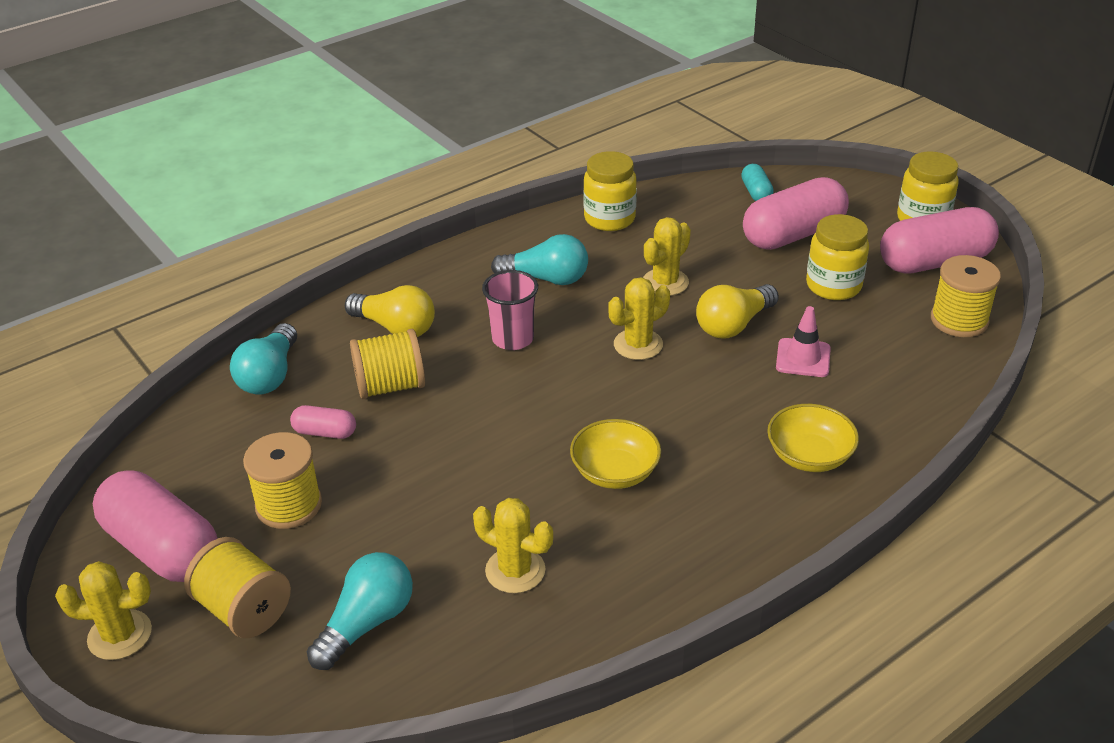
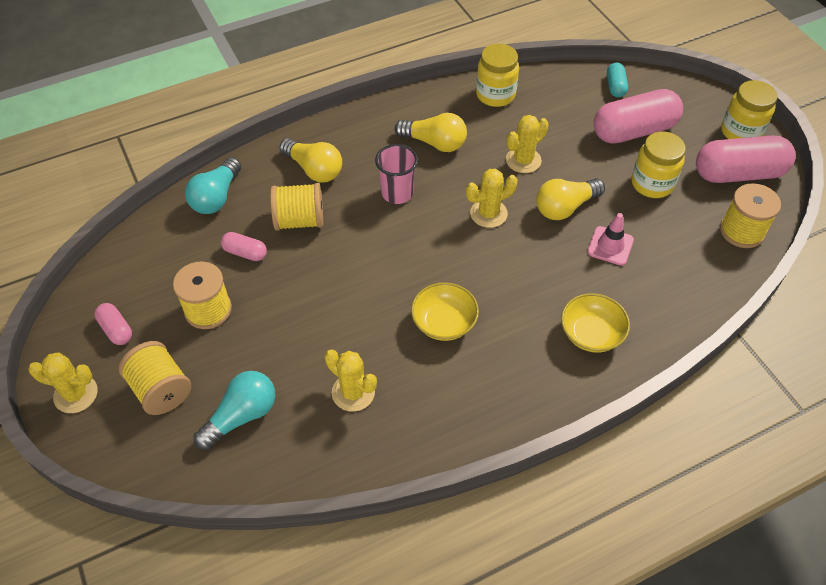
camera: 10 degrees right, 15 degrees up
pink capsule [93,471,218,582] -> pink capsule [94,303,132,345], size x0.47
turquoise light bulb [491,234,588,285] -> yellow light bulb [395,113,467,152]

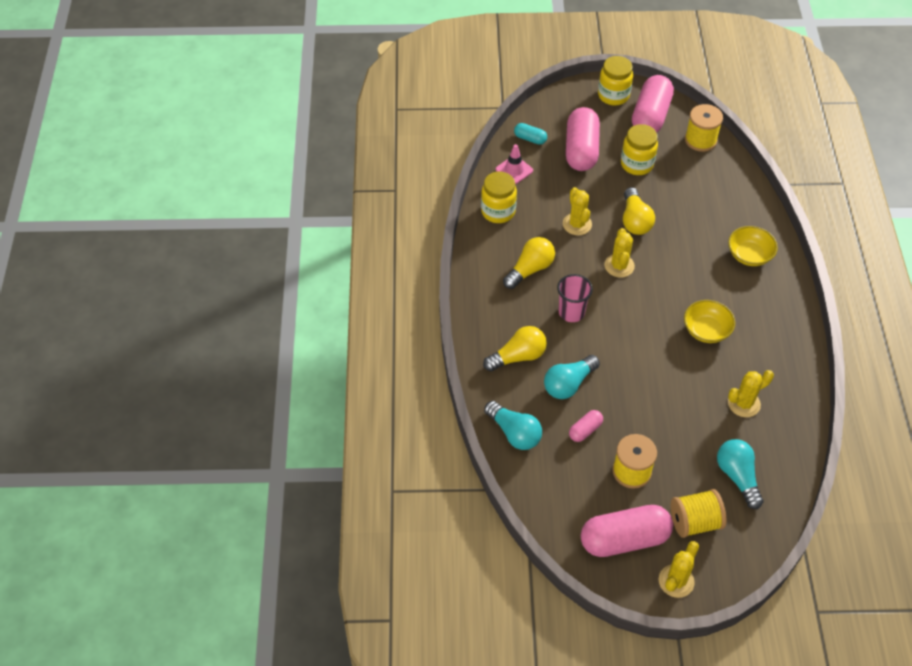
camera: 65 degrees left, 0 degrees up
pink capsule [94,303,132,345] -> pink capsule [581,505,673,557], size x2.13
yellow spool [270,183,323,231] -> turquoise light bulb [544,355,600,399]
pink traffic cone [587,213,634,266] -> pink traffic cone moved to [495,144,533,184]

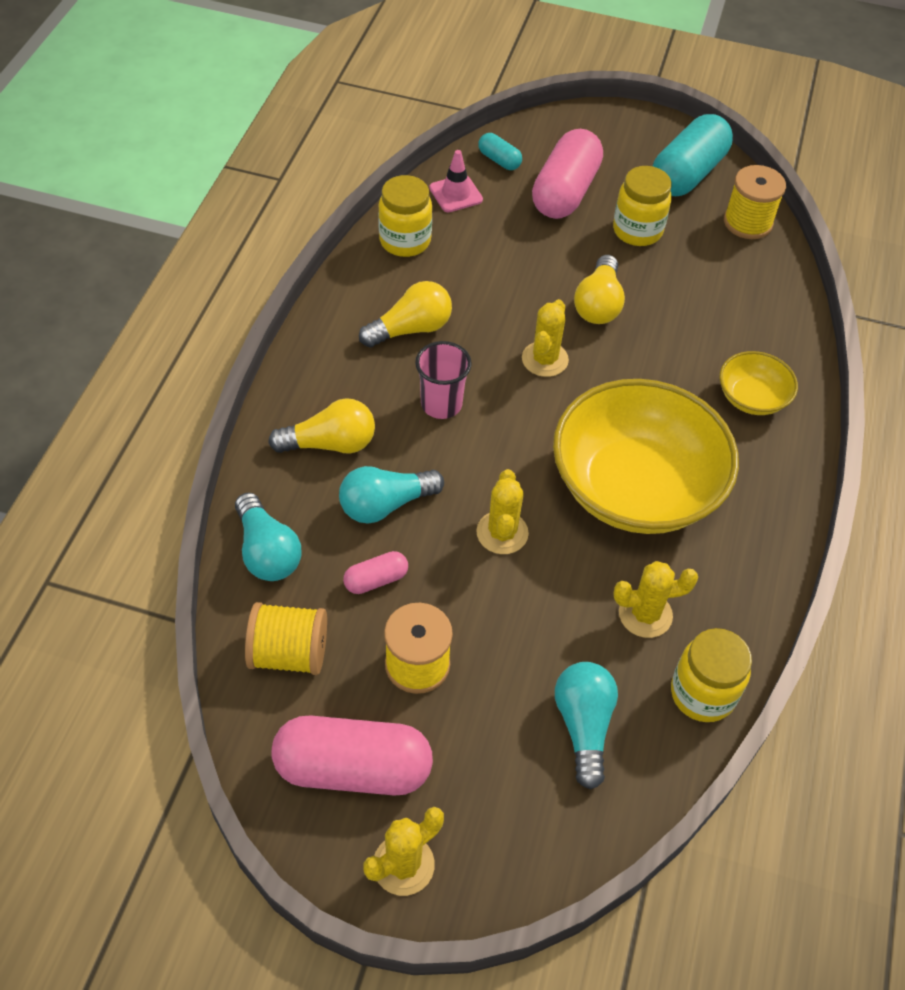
camera: 15 degrees right, 0 degrees up
yellow cactus [563,187,592,235] -> yellow cactus moved to [476,469,529,554]
yellow jar [598,56,633,105] -> yellow jar moved to [671,628,752,722]
pink capsule [632,75,674,133] -> turquoise capsule [653,114,733,196]
yellow spool [671,489,726,538] -> yellow spool moved to [245,602,327,675]
yellow bowl [684,300,735,343] -> yellow bowl [553,379,739,534], size x2.19

